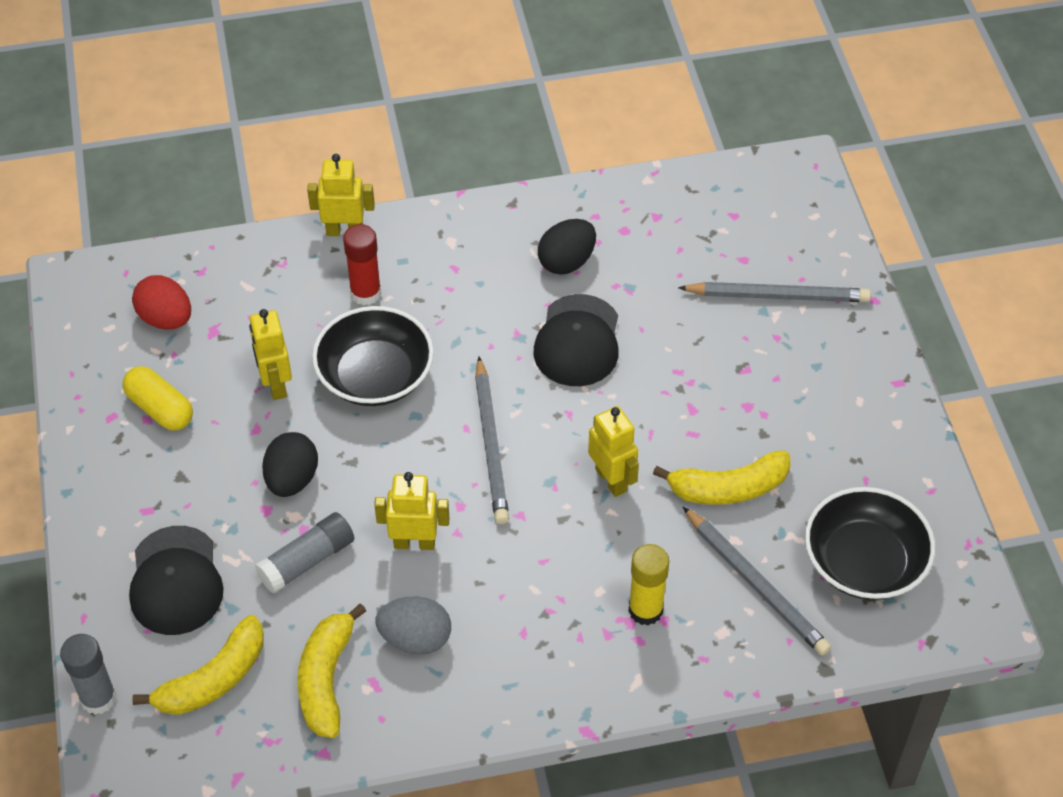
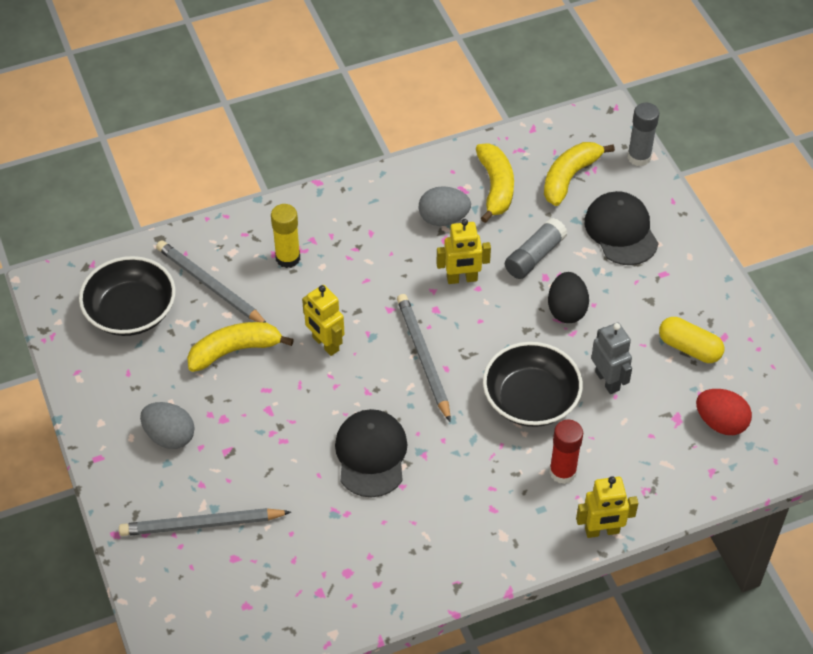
camera: 170 degrees right, 0 degrees up
yellow robot [249,309,292,400] -> grey robot [591,322,632,394]
black egg [538,219,596,275] -> none
none -> grey egg [140,402,194,449]

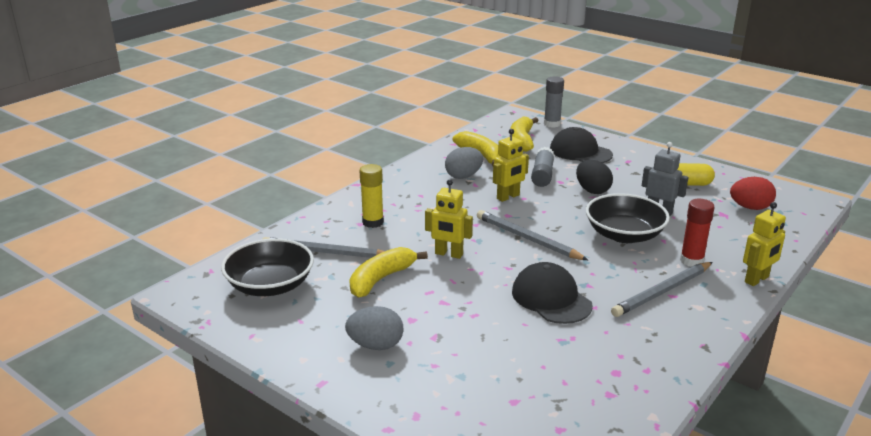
camera: 30 degrees left, 25 degrees down
grey pencil [119,508,291,536] -> grey pencil moved to [611,262,713,317]

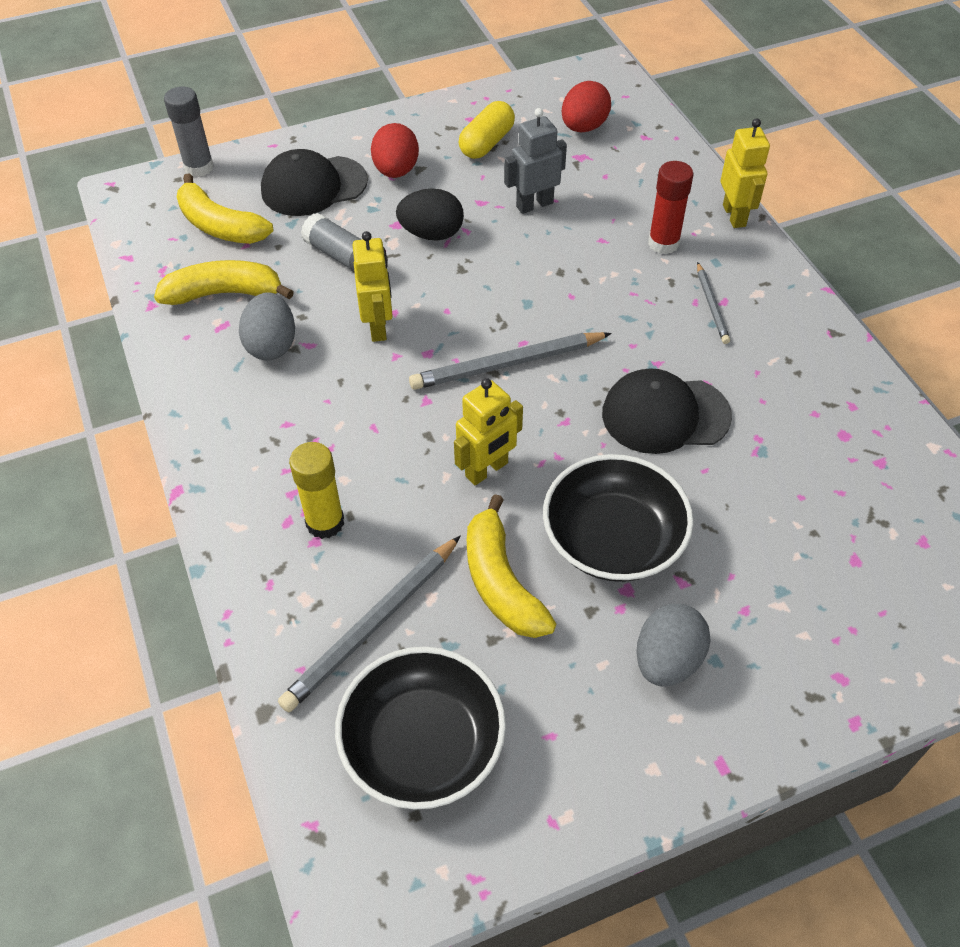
camera: 60 degrees left, 25 degrees up
black bowl [586,193,670,243] -> black bowl moved to [543,454,694,582]
grey pencil [611,262,713,317] -> grey pencil [697,262,730,344], size x0.56
none -> red egg [371,123,419,178]

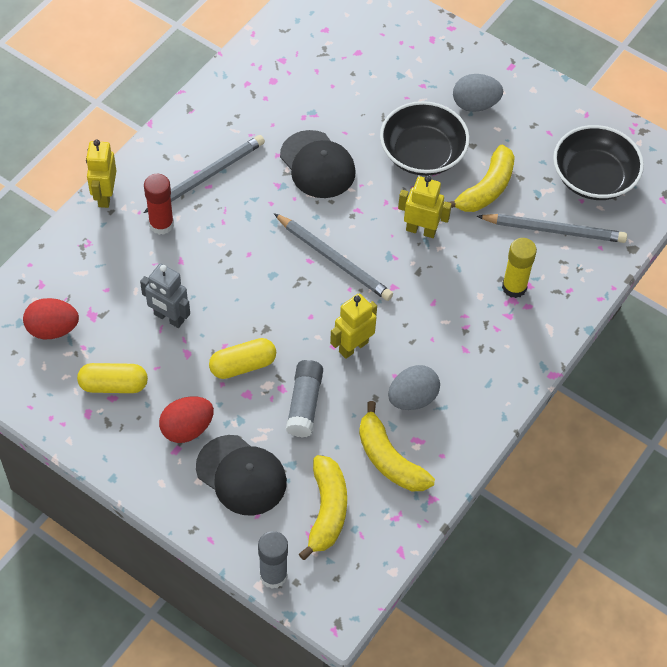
camera: 125 degrees left, 5 degrees up
black egg [396,188,464,241] -> yellow capsule [209,338,276,379]
grey pencil [697,262,730,344] -> grey pencil [143,135,265,213], size x1.80
yellow robot [721,118,770,228] -> yellow robot turned 45 degrees counterclockwise [86,140,116,208]

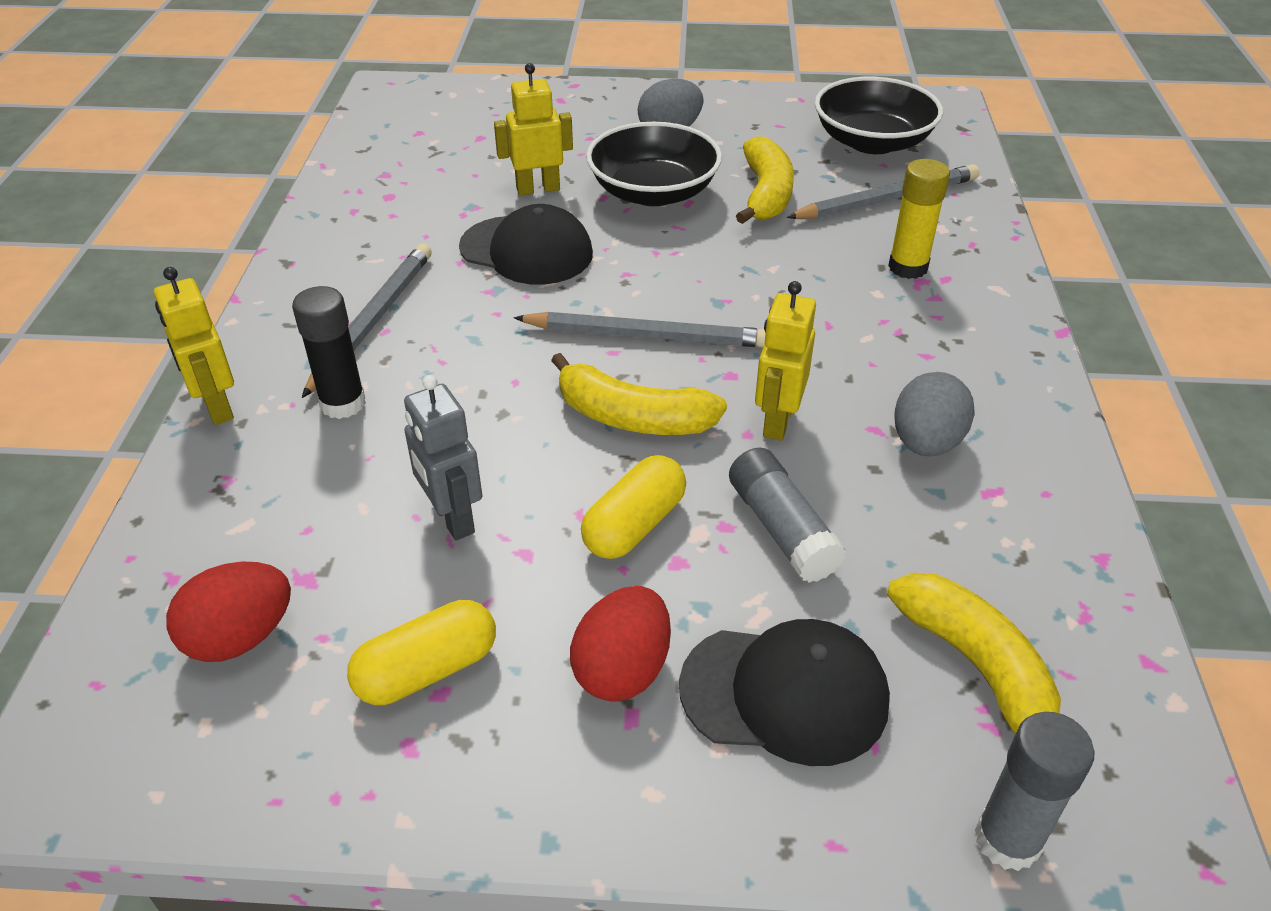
camera: 30 degrees left, 15 degrees down
grey robot [140,264,190,328] -> grey robot turned 60 degrees clockwise [404,375,483,540]
red glue stick [144,174,174,235] -> black glue stick [292,286,366,419]
yellow banana [359,401,435,491] -> yellow banana moved to [551,353,727,435]
yellow robot [398,176,452,238] -> yellow robot moved to [494,63,573,195]

